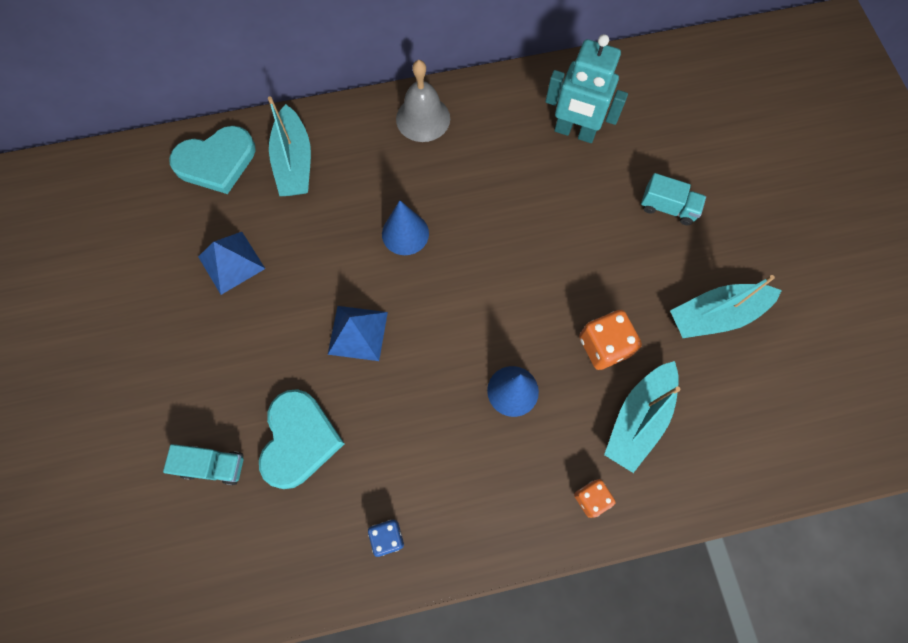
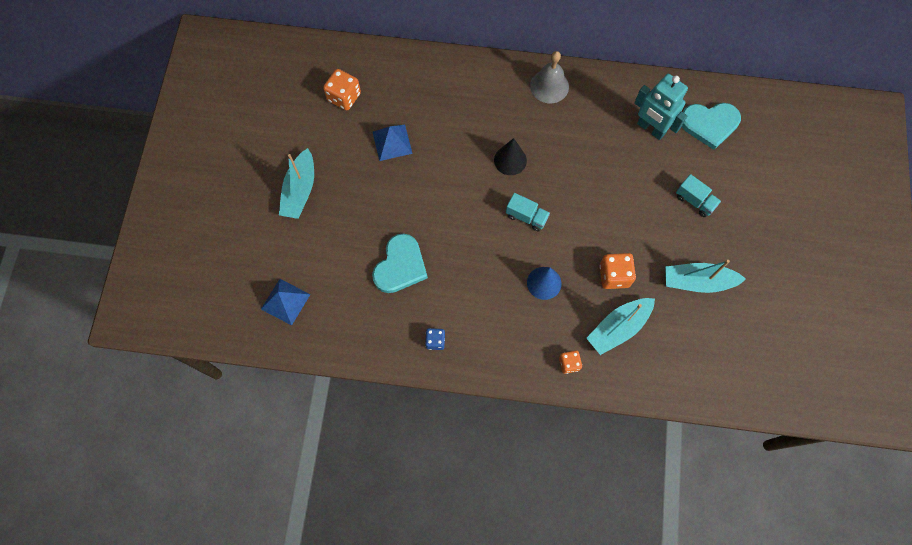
camera: 20 degrees right, 0 degrees up
turquoise truck [163,444,244,485] -> turquoise truck moved to [506,193,550,231]
turquoise heart [169,126,256,194] -> turquoise heart moved to [682,103,741,150]
turquoise boat [268,97,311,196] -> turquoise boat moved to [279,148,314,219]
blue pyramid [328,306,388,361] -> blue pyramid moved to [261,279,311,325]
blue cone [382,200,429,255] -> black cone [494,138,527,175]
none -> orange dice [323,69,361,110]

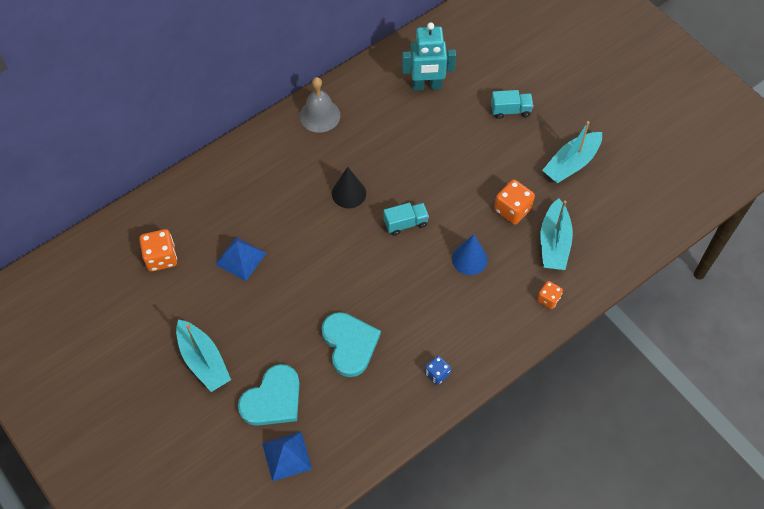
camera: 45 degrees left, 10 degrees down
turquoise heart [682,103,741,150] -> turquoise heart moved to [238,364,300,426]

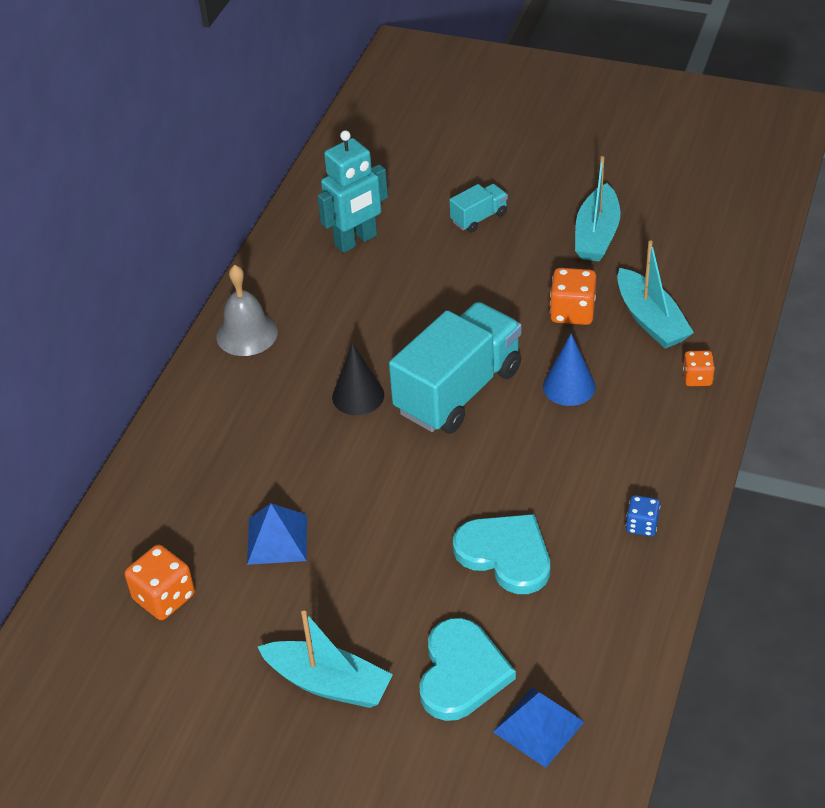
camera: 30 degrees left, 15 degrees down
turquoise truck [384,203,429,235] -> turquoise truck [389,302,522,434], size x2.20

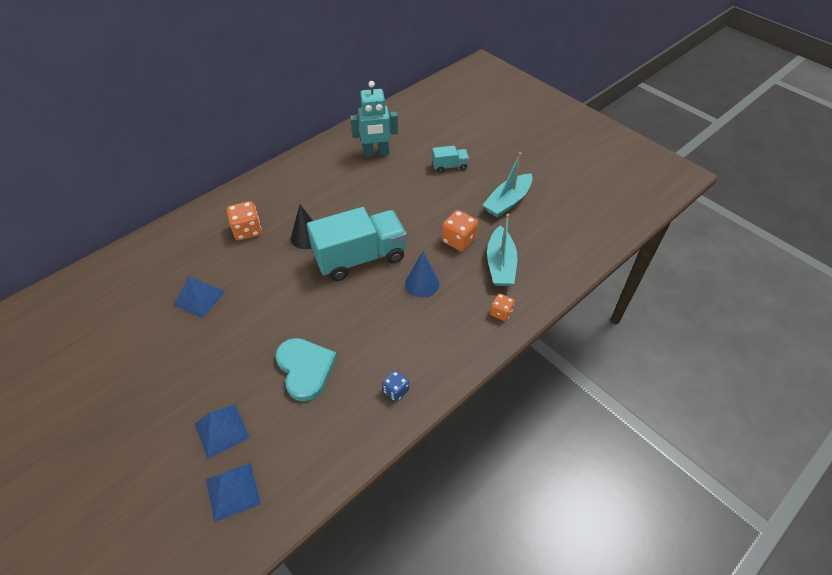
camera: 25 degrees right, 5 degrees up
orange dice [125,544,195,620] -> orange dice moved to [226,201,262,240]
grey bell [216,265,278,356] -> none
turquoise boat [258,611,393,708] -> none
turquoise heart [419,618,516,721] -> blue pyramid [195,405,249,459]

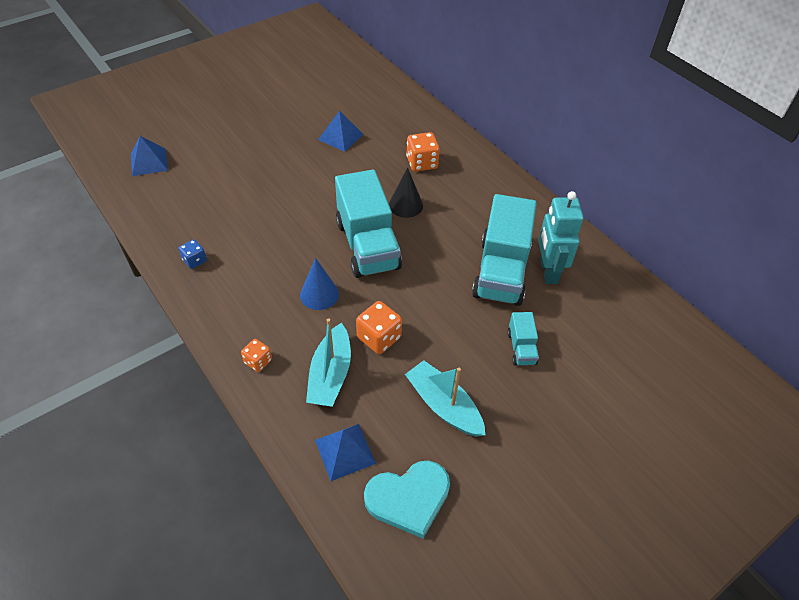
camera: 95 degrees right, 0 degrees up
blue pyramid [195,405,249,459] -> blue pyramid moved to [315,424,376,481]
turquoise heart [276,338,337,401] -> turquoise heart moved to [364,461,450,539]
turquoise boat [487,214,517,286] -> turquoise boat turned 90 degrees counterclockwise [306,318,351,407]
none -> turquoise truck [472,194,537,306]

